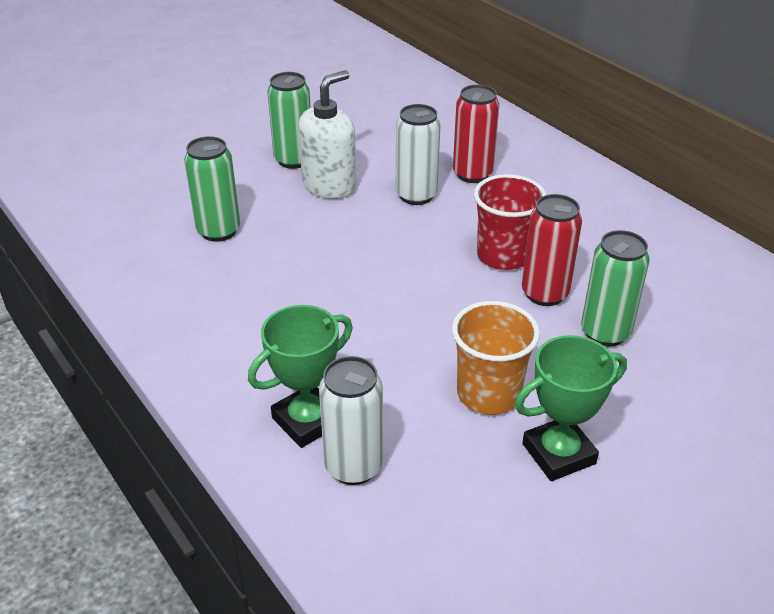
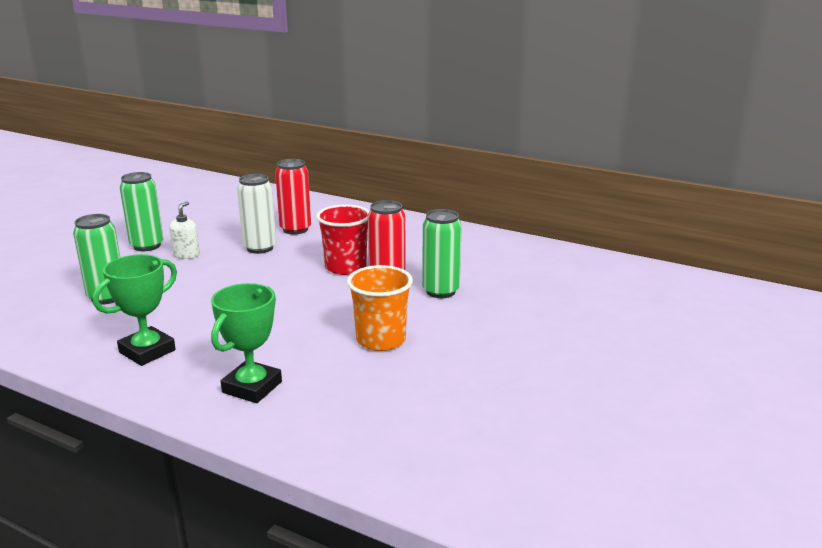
camera: 25 degrees left, 15 degrees down
white soap dispenser [298,70,356,199] -> white soap dispenser [169,201,200,259], size x0.56
white can [319,356,383,485] -> none
green trophy [515,335,627,481] -> green trophy moved to [93,254,177,366]

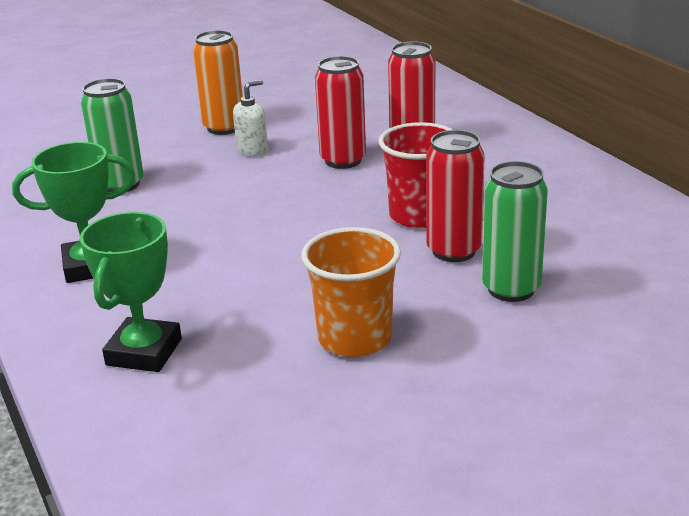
camera: 35 degrees right, 5 degrees up
green can [120,172,164,251] -> orange can [193,30,243,135]
green trophy [211,283,282,403] -> green trophy turned 45 degrees counterclockwise [80,212,182,372]
white can [237,174,276,254] -> red can [315,56,366,169]

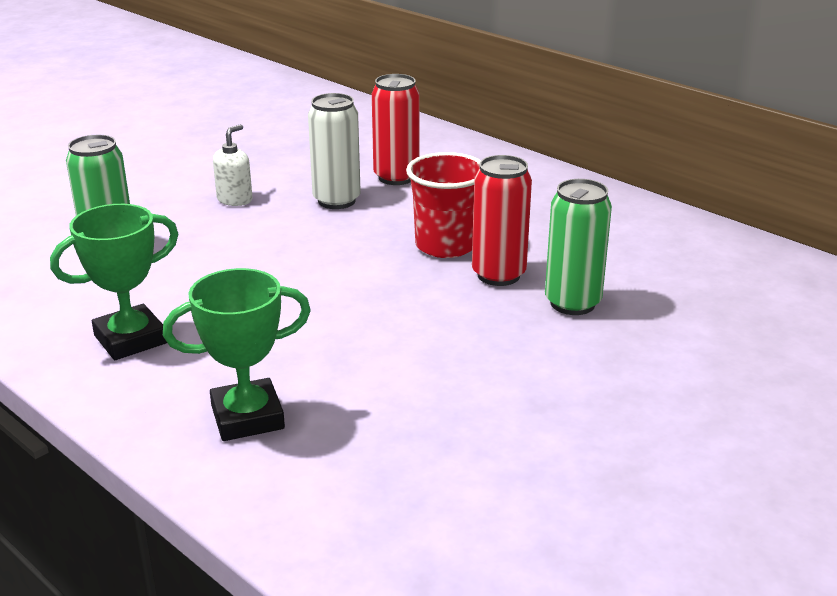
camera: 20 degrees left, 0 degrees up
green trophy [80,212,182,372] -> green trophy turned 75 degrees clockwise [163,268,311,441]
orange can [193,30,243,135] -> none
orange cup [301,227,401,357] -> none
red can [315,56,366,169] -> white can [308,93,361,209]

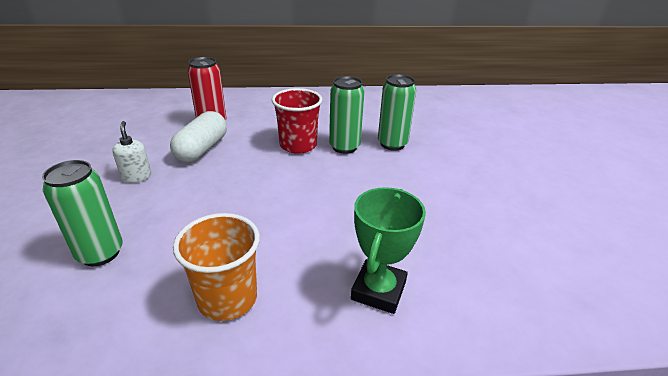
camera: 50 degrees left, 5 degrees up
green trophy [50,204,178,360] -> orange cup [173,213,260,321]
white can [308,93,361,209] -> white capsule [170,111,227,162]
red can [472,155,532,286] -> green can [329,76,364,154]

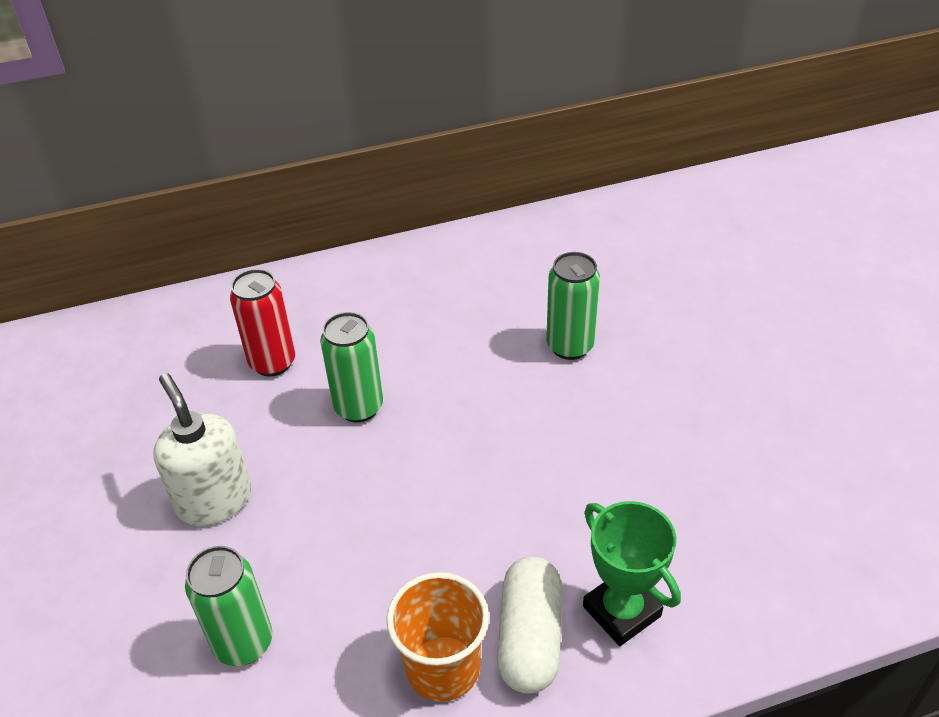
camera: 10 degrees left, 10 degrees up
white soap dispenser [112,121,151,183] -> white soap dispenser [153,373,251,526], size x1.78
white capsule [170,111,227,162] -> white capsule moved to [497,556,562,694]
red cup [272,88,323,154] -> none
green can [329,76,364,154] -> green can moved to [320,312,383,422]
green trophy [351,187,426,314] -> green trophy turned 45 degrees counterclockwise [583,501,681,646]

